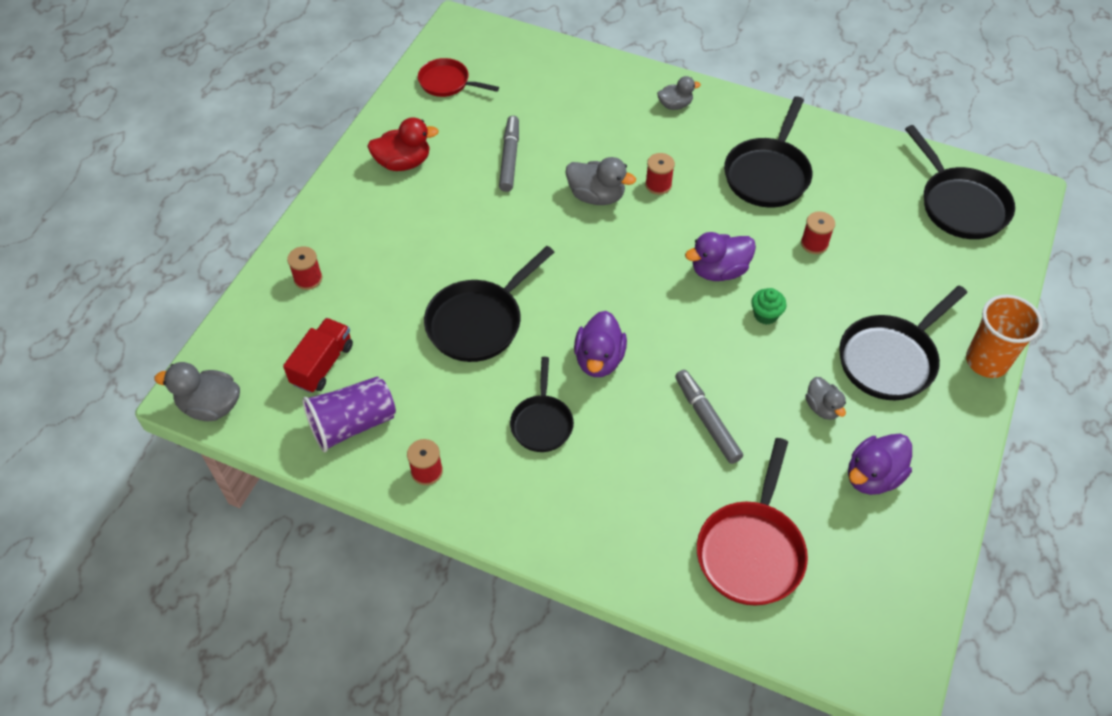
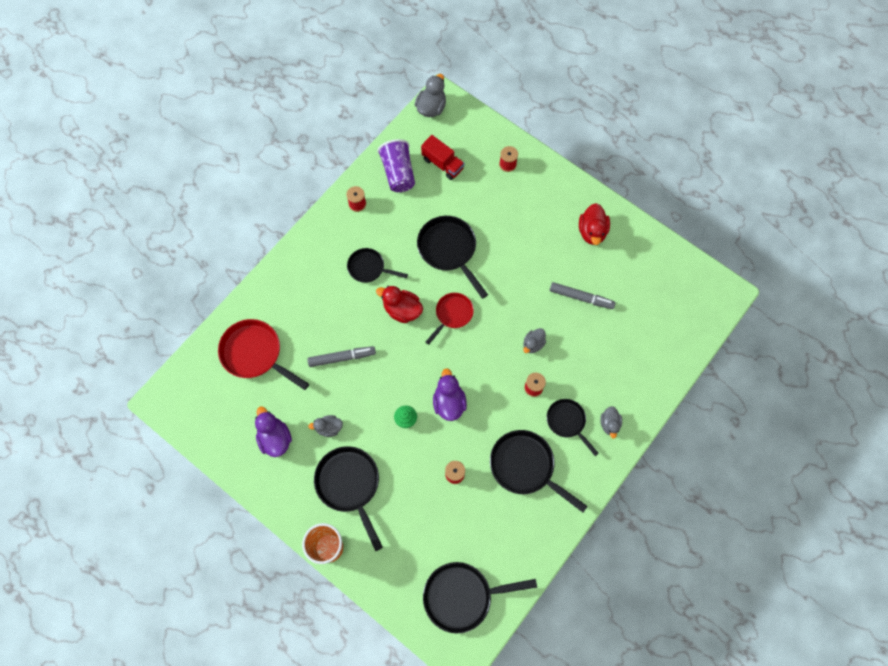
camera: 105 degrees right, 15 degrees up
red pan [418,58,499,97] -> red pan moved to [426,293,474,345]
grey duck [566,157,636,205] -> grey duck [523,328,546,353], size x0.64
purple duck [574,311,627,377] -> red duck [376,286,423,323]
none -> black pan [547,399,599,456]

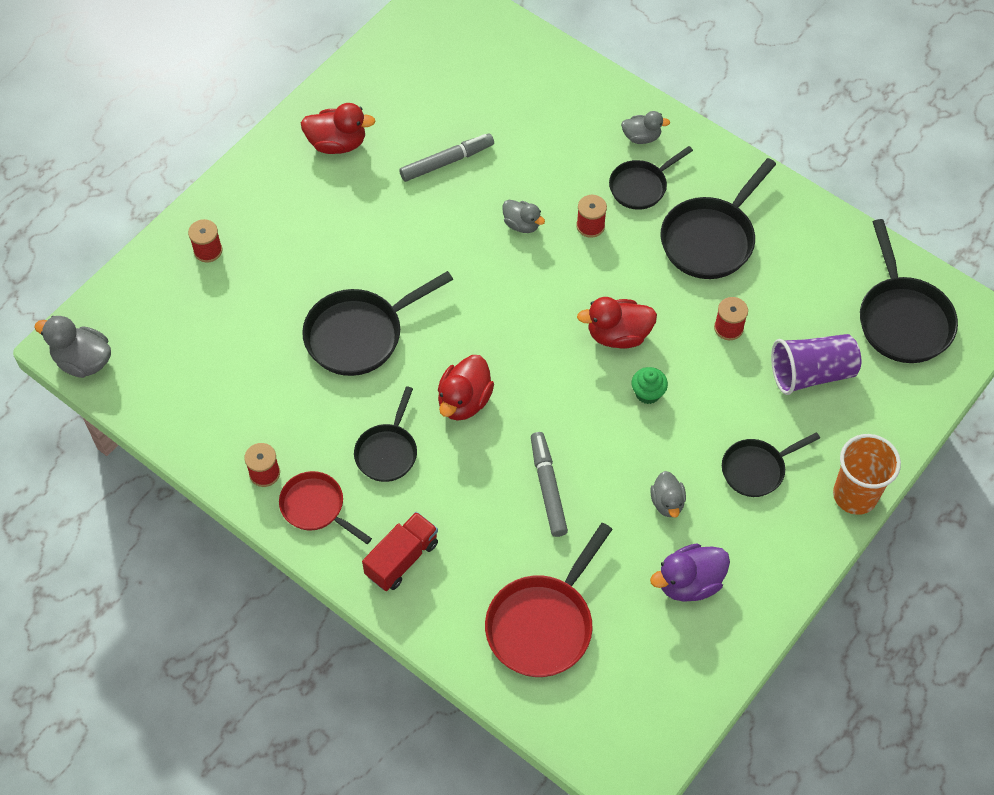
camera: 90 degrees left, 10 degrees down
black pan [314,446,383,551] -> black pan [722,432,820,497], size x0.62
purple cup [377,139,415,192] -> purple cup moved to [771,334,861,395]
red truck [421,135,465,180] -> red truck moved to [362,512,438,591]
red pan [426,293,474,345] -> red pan moved to [279,471,372,544]
purple duck [433,368,467,421] -> red duck [577,297,657,349]
grey marker [550,282,615,309] -> grey marker turned 45 degrees clockwise [399,134,494,182]

